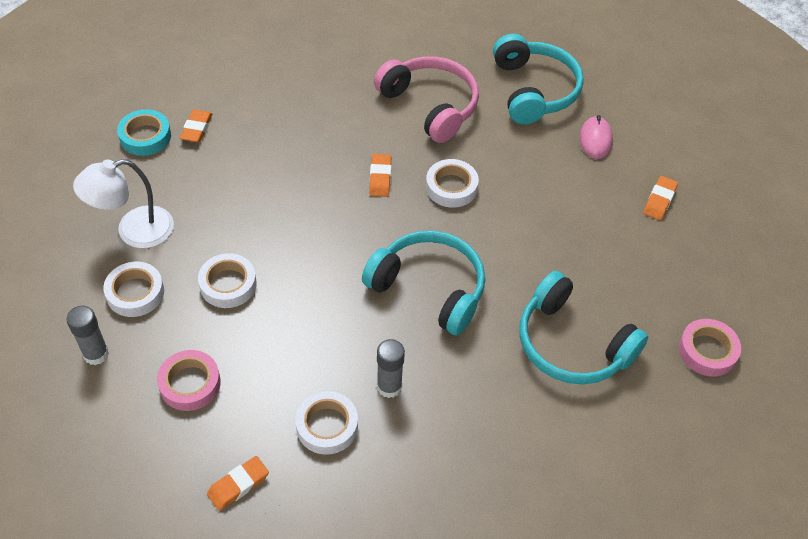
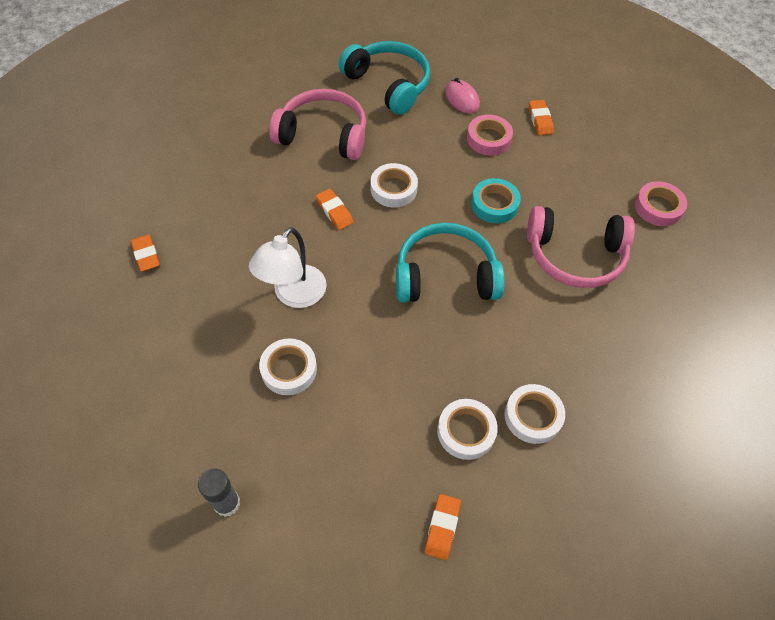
camera: 35 degrees left, 5 degrees up
white lamp [73,159,174,248] -> white lamp moved to [249,227,327,308]
white tape [103,262,164,317] -> white tape moved to [505,384,565,444]
turquoise tape [117,109,171,156] -> turquoise tape moved to [471,178,521,223]
pink tape [157,350,221,411] -> pink tape moved to [467,115,513,155]
grey glue stick [377,339,405,398] -> none
turquoise headphones [519,271,648,385] -> pink headphones [527,206,635,288]

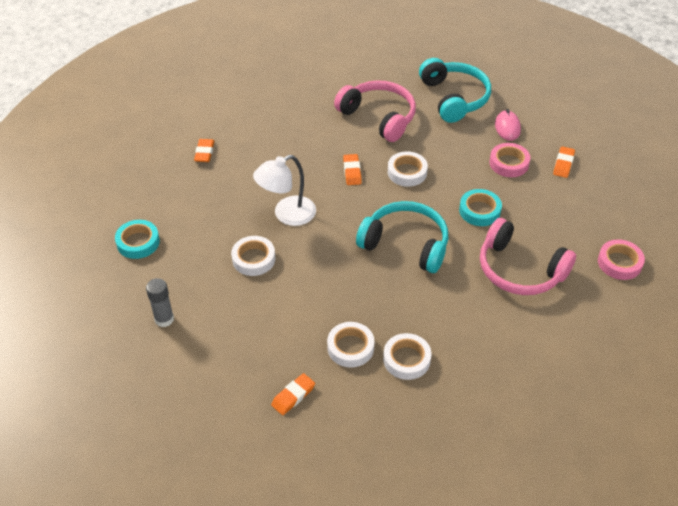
camera: 30 degrees right, 10 degrees down
none -> turquoise tape [115,220,160,259]

